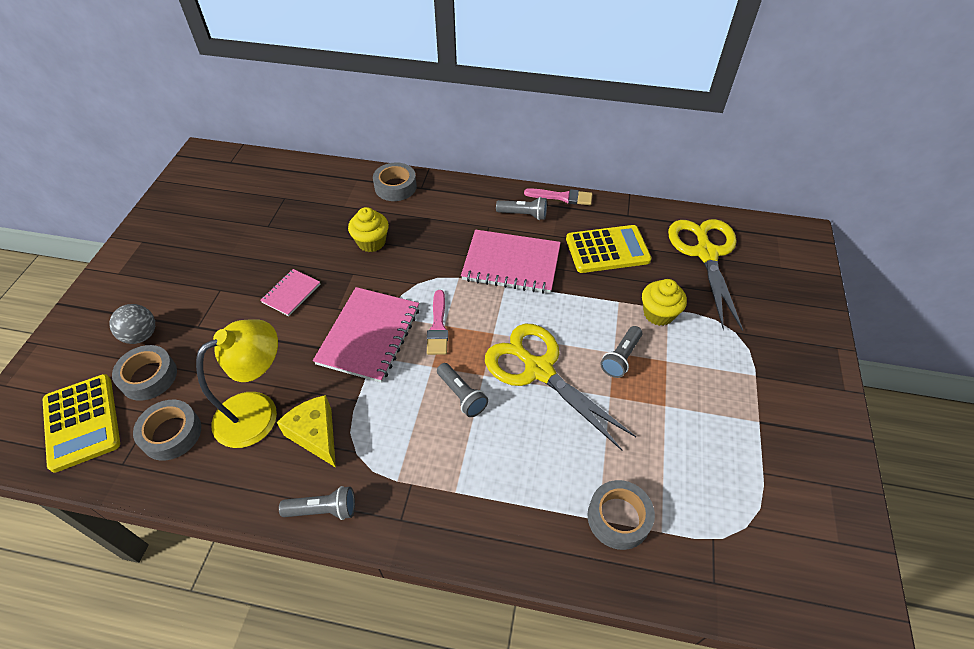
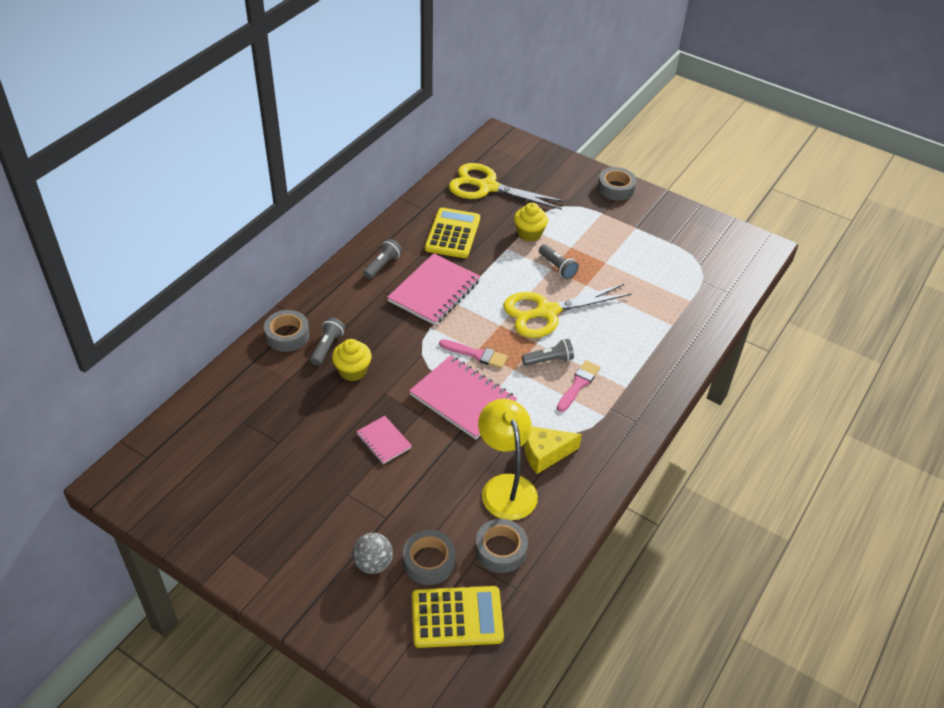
camera: 70 degrees left, 5 degrees down
grey flashlight [279,486,355,520] -> grey flashlight moved to [310,317,345,365]
pink brush [524,188,592,205] -> pink brush moved to [557,360,601,412]
grey tape [587,480,655,550] -> grey tape moved to [598,167,637,201]

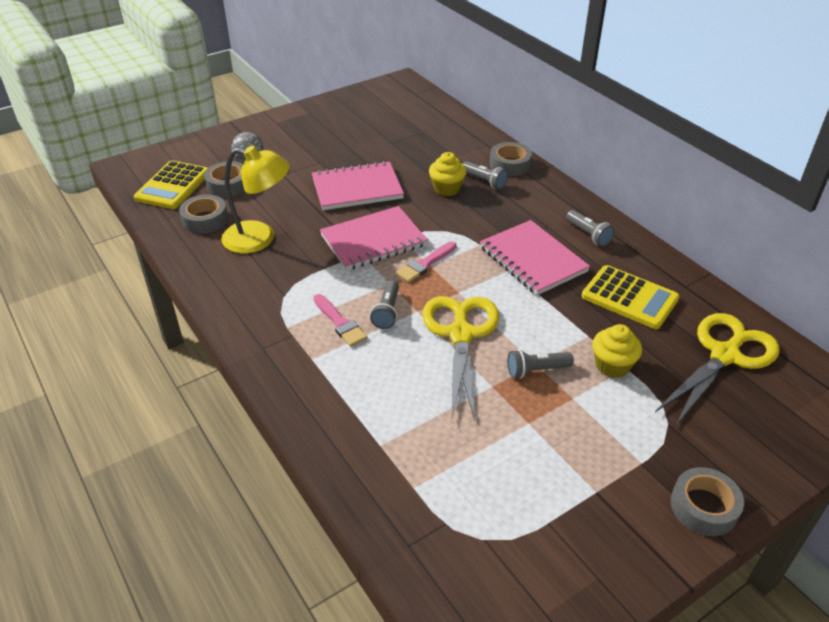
camera: 115 degrees right, 5 degrees down
pink notebook [356,416,412,464] -> pink notebook [312,161,404,210], size x1.90
yellow cheese [524,427,582,474] -> none

